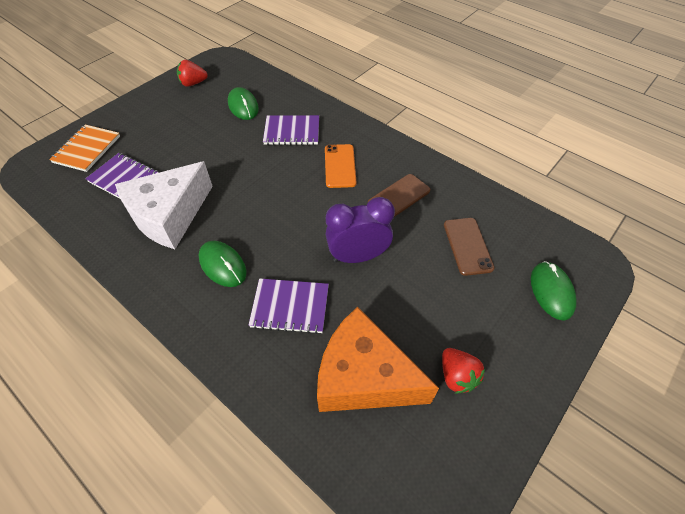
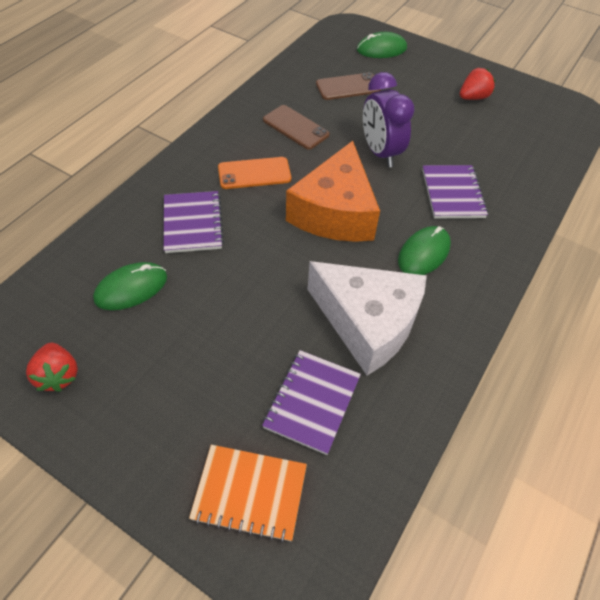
camera: 100 degrees left, 0 degrees up
orange cheese [317,307,439,412] -> orange cheese moved to [286,141,380,242]

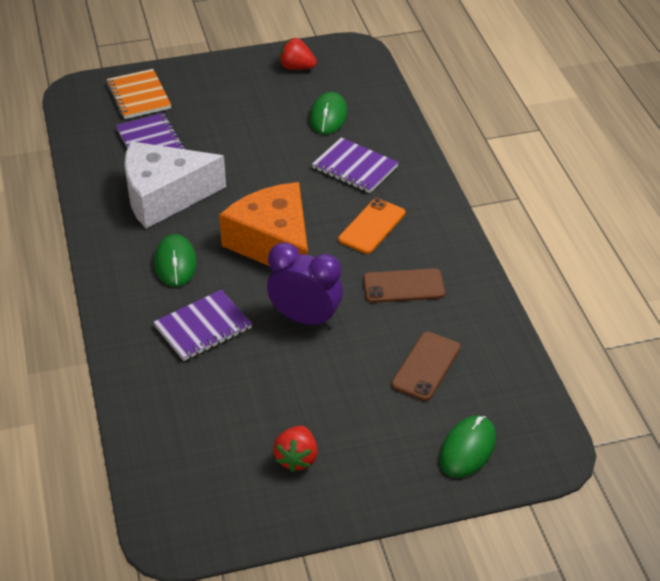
camera: 135 degrees right, 10 degrees down
orange notebook [189,445,307,543] -> orange notebook turned 75 degrees counterclockwise [106,69,171,119]
purple notebook [422,165,488,218] -> purple notebook turned 75 degrees counterclockwise [153,290,252,361]

